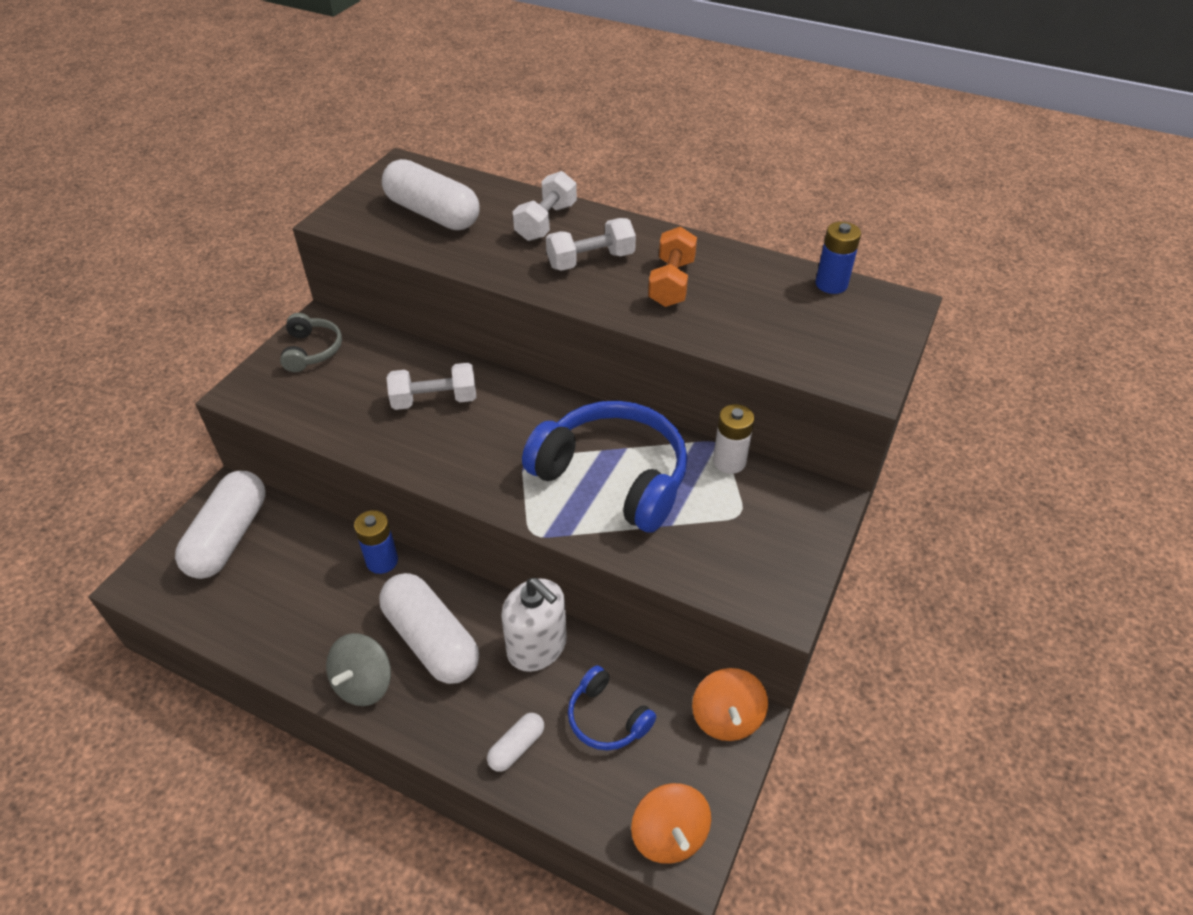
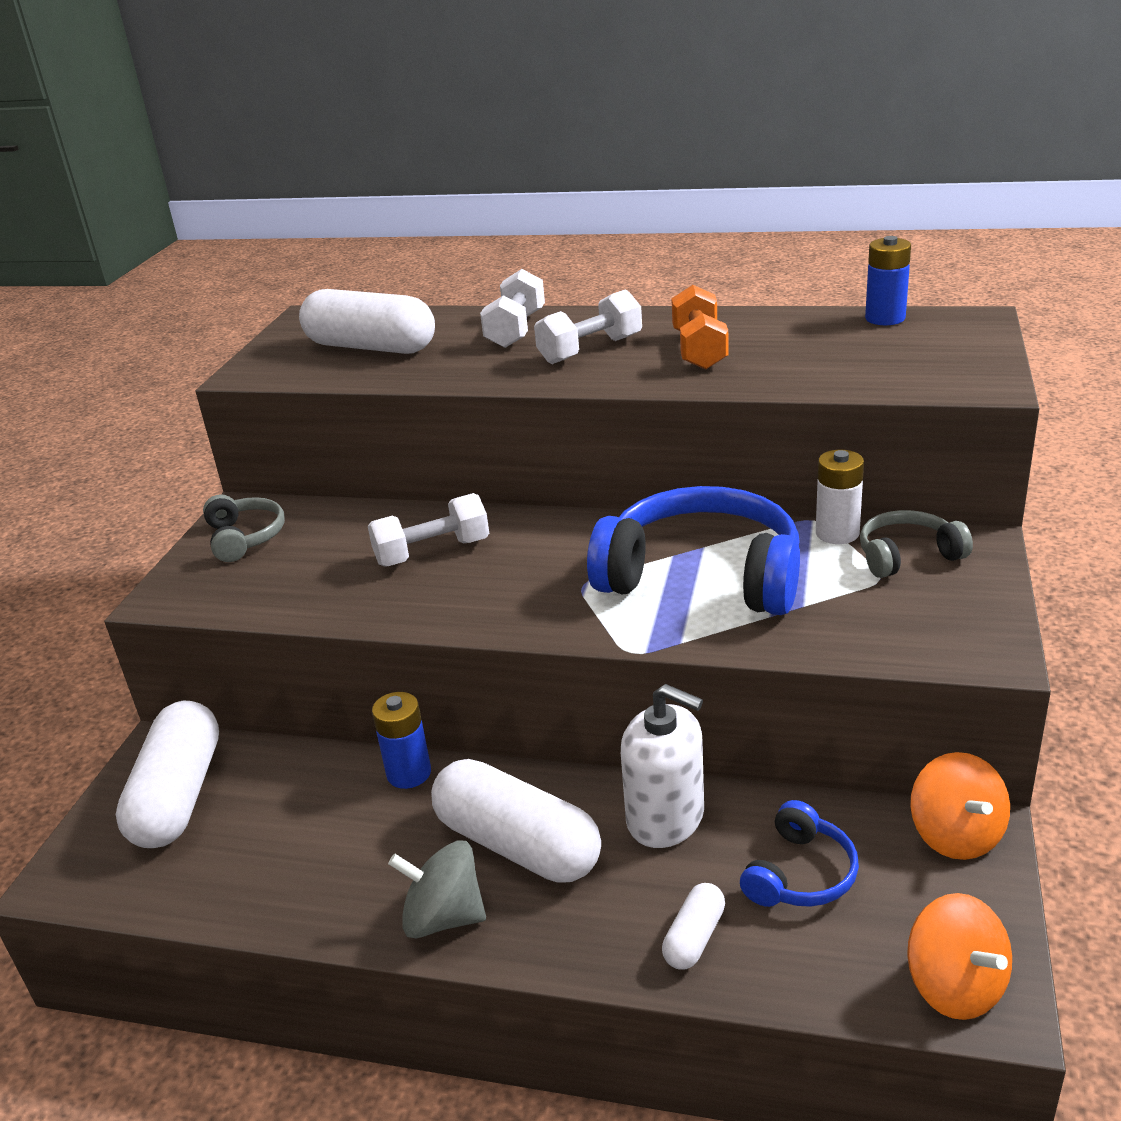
camera: 10 degrees left, 15 degrees down
grey spinning top [326,633,391,706] -> grey spinning top turned 90 degrees clockwise [388,841,486,939]
blue headphones [568,665,656,750] -> blue headphones turned 90 degrees counterclockwise [740,800,859,907]
none -> grey headphones [860,510,973,578]

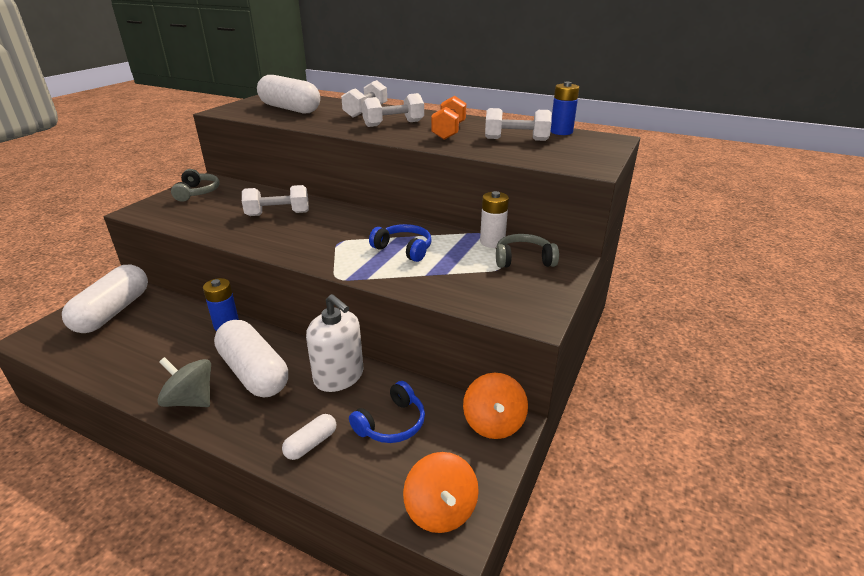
camera: 10 degrees right, 0 degrees up
blue headphones [587,486,800,615] -> blue headphones [369,224,432,262], size x0.50
none -> white dumbbell [485,108,552,141]

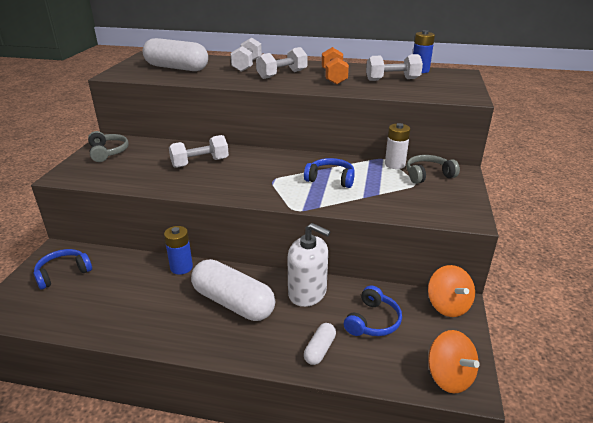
camera: 15 degrees left, 0 degrees up
white capsule [62,265,148,333] -> blue headphones [33,249,92,289]
grey spinning top [157,357,211,407] -> none

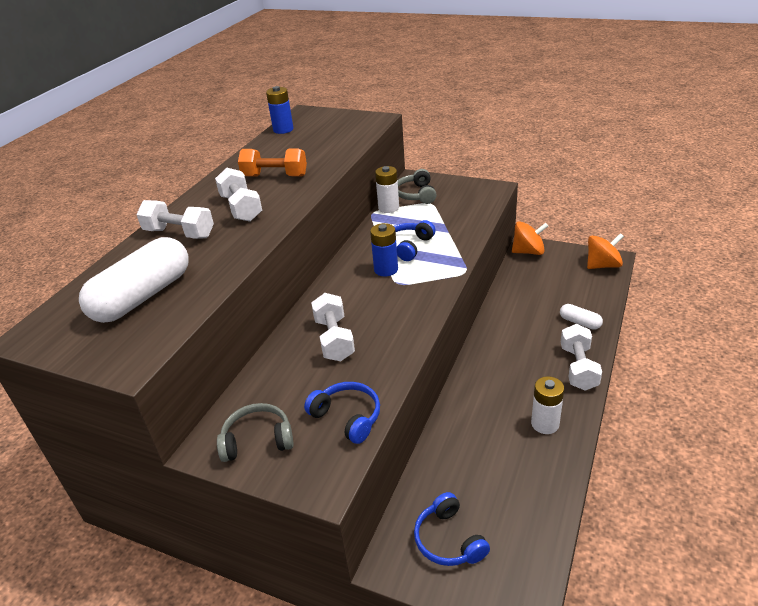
camera: 75 degrees left, 5 degrees up
blue battery [164,226,193,275] -> blue battery moved to [370,223,398,277]
white capsule [191,259,275,321] -> none
white soap dispenser [288,223,330,307] -> none
blue headphones [344,286,402,336] -> blue headphones moved to [304,382,380,444]
white dumbbell [366,54,423,81] -> white dumbbell moved to [561,324,602,390]
none -> white battery [531,376,564,434]

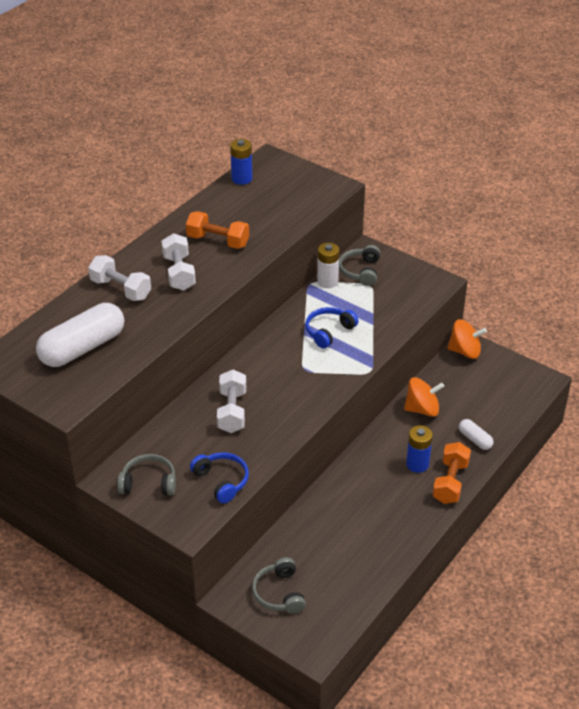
camera: 10 degrees right, 5 degrees up
blue battery [370,223,398,277] -> blue battery moved to [406,425,433,473]
blue headphones [414,492,490,566] -> grey headphones [252,557,306,614]
white battery [531,376,564,434] -> none
white dumbbell [561,324,602,390] -> orange dumbbell [433,442,471,504]
orange spinning top [587,233,624,269] -> orange spinning top moved to [404,377,444,417]

